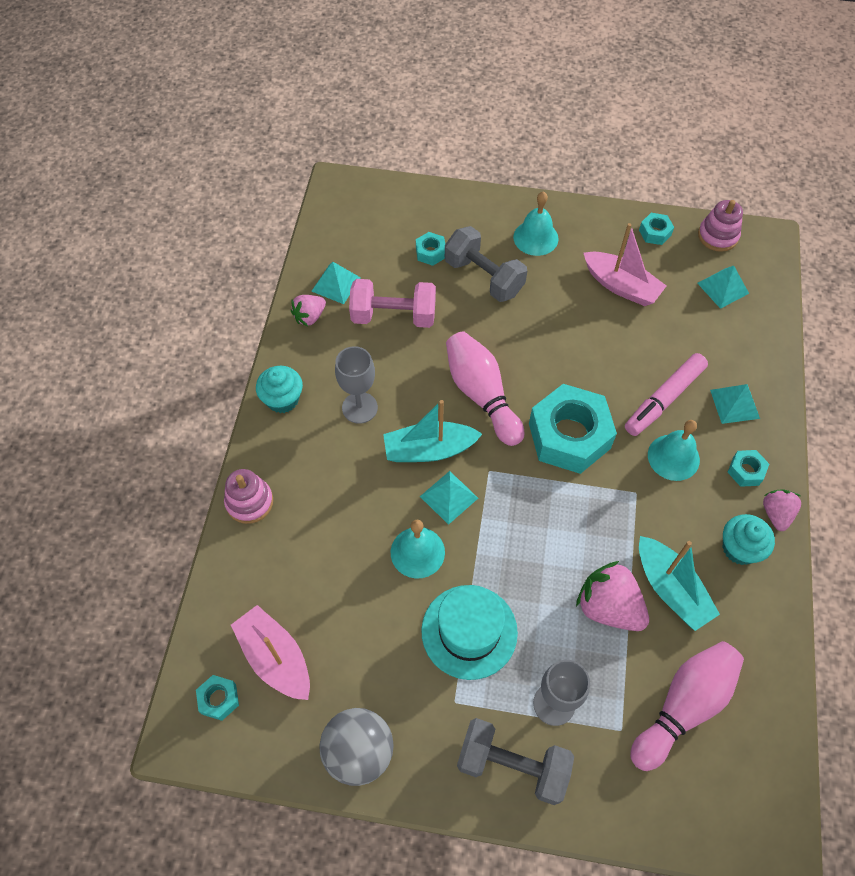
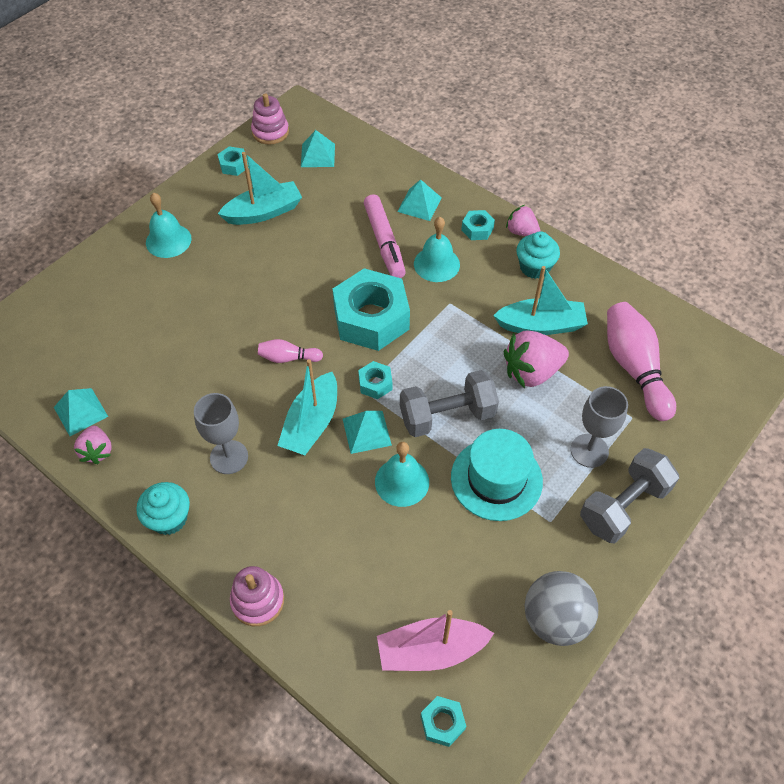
camera: 60 degrees left, 5 degrees down
pink dumbbell [349,279,436,328] -> none
turquoise nut [416,232,445,266] -> turquoise nut moved to [358,361,392,399]
grey dumbbell [445,226,527,302] -> grey dumbbell moved to [400,370,499,437]
pink bowling pin [446,331,524,446] -> pink bowling pin [258,339,323,363], size x0.51
pink boat [584,223,666,306] -> turquoise boat [218,152,302,225]

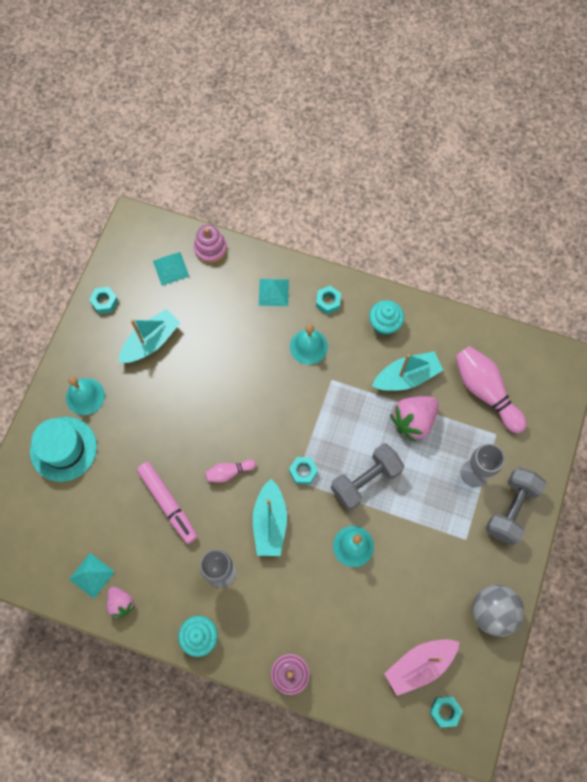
camera: 20 degrees left, 15 degrees up
pink stacking toy [251,93,289,145] -> pink stacking toy moved to [194,224,227,263]
turquoise nut [333,268,410,351] -> none
turquoise pyramid [343,411,392,454] -> none
pink marker [364,194,406,278] -> pink marker moved to [137,462,198,544]
turquoise hat [451,429,543,521] -> turquoise hat moved to [30,417,97,482]
pink strawberry [506,205,540,236] -> none

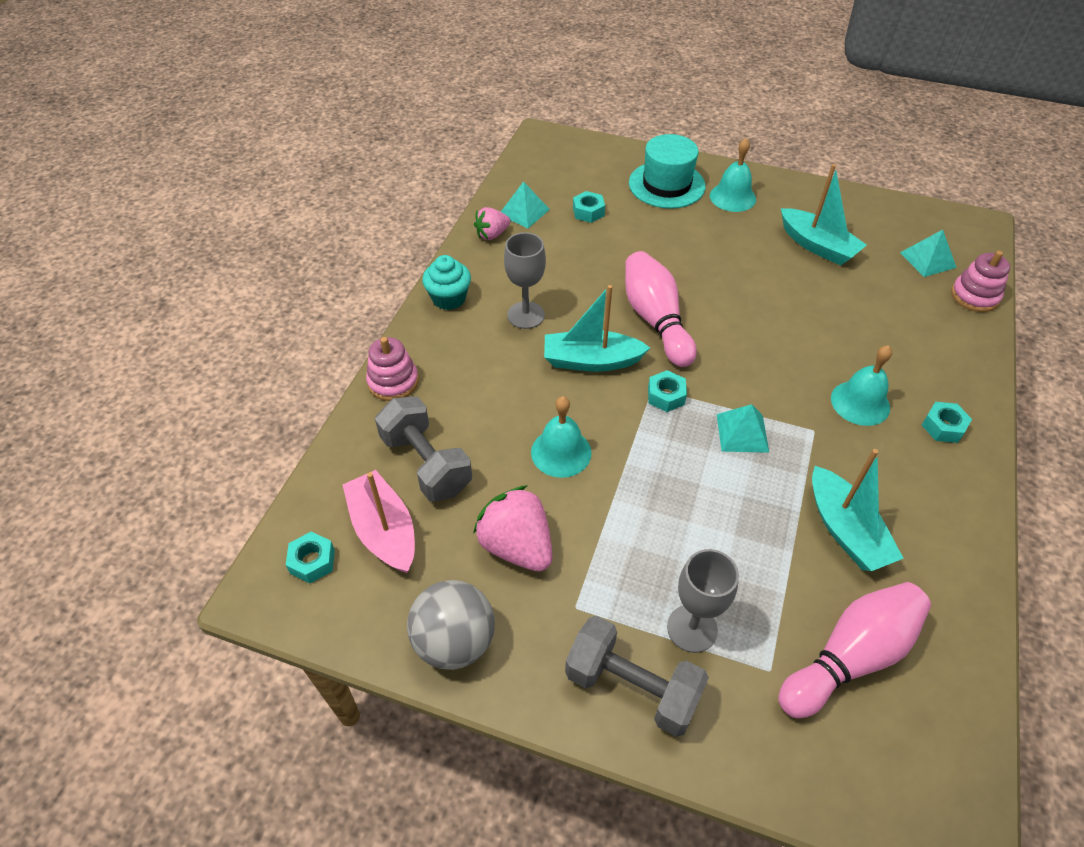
camera: 90 degrees right, 20 degrees down
turquoise nut [89,287,118,314] -> turquoise nut moved to [573,191,605,223]
pink marker [137,462,198,544] -> none
pink bowling pin [205,459,256,483] -> pink bowling pin [625,251,697,367], size x1.96
turquoise pyramid [259,279,289,306] -> turquoise pyramid moved to [717,404,769,453]
grey dumbbell [331,443,404,510] -> grey dumbbell moved to [375,396,472,502]
turquoise cupcake [369,300,404,336] -> none
pink strawberry [390,396,439,442] -> pink strawberry moved to [473,485,553,572]

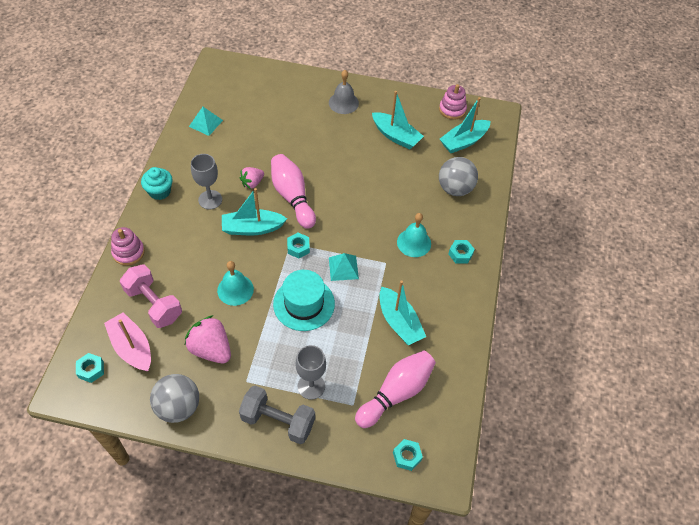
camera: 10 degrees left, 5 degrees up
grey dumbbell [375,396,472,502] -> pink dumbbell [120,265,182,328]
pink strawberry [474,207,510,240] -> pink strawberry moved to [240,167,264,189]
turquoise nut [573,191,605,223] -> turquoise nut moved to [393,439,423,471]
turquoise hat [629,134,705,209] -> turquoise hat moved to [273,270,335,331]
turquoise bell [710,138,756,212] -> grey bell [329,70,359,114]
turquoise pyramid [900,230,957,277] -> turquoise boat [440,97,491,153]
pink stacking toy [951,251,1010,312] -> pink stacking toy moved to [439,84,467,120]
none -> grey ball [439,157,478,196]

